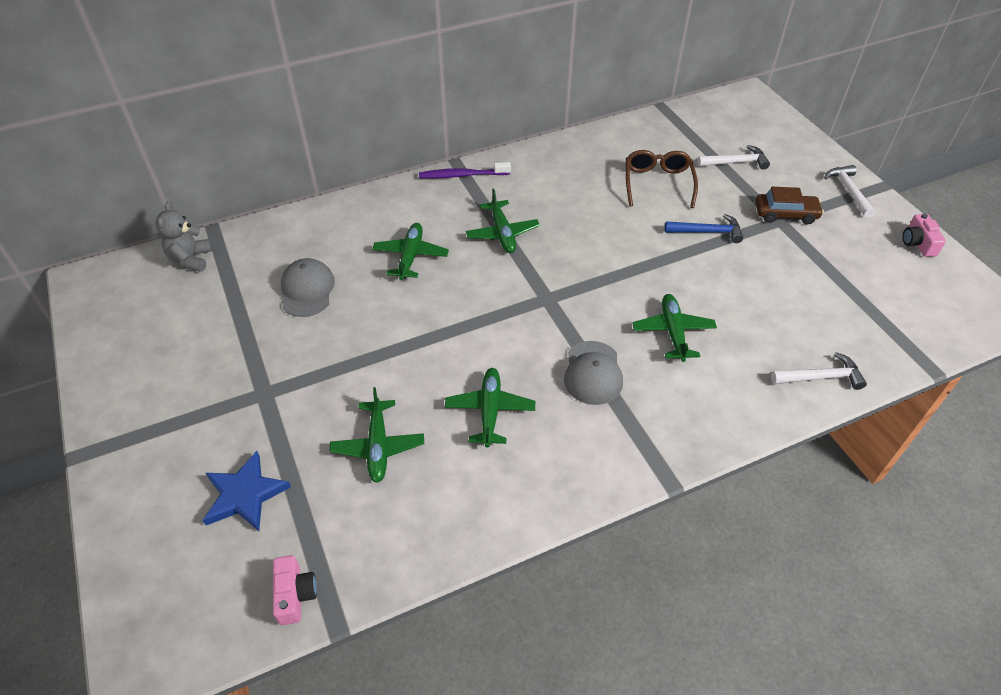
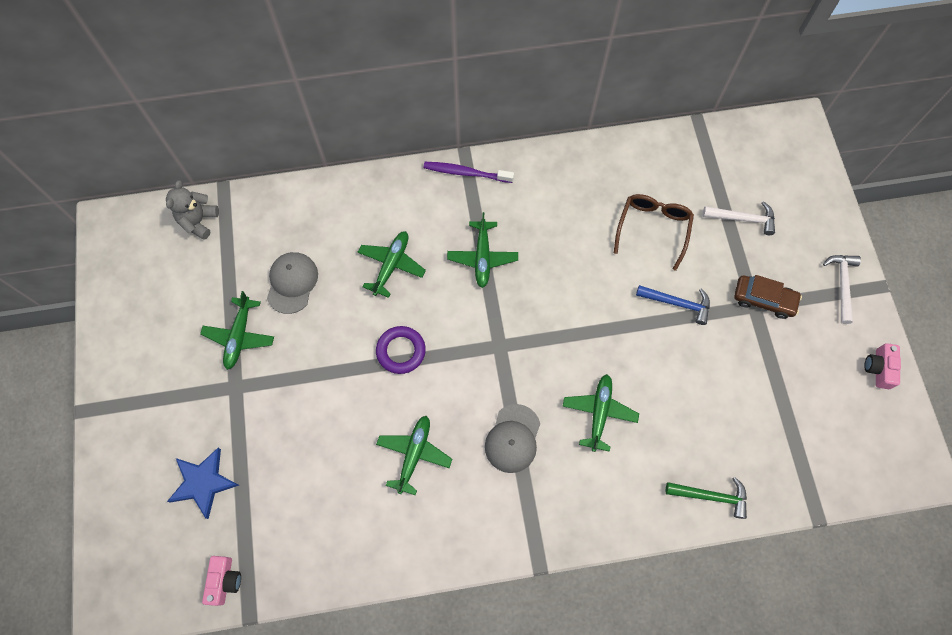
camera: 15 degrees right, 20 degrees up
green plane [330,387,424,483] -> green plane moved to [200,291,274,370]
white hammer [771,352,867,390] -> green hammer [666,477,747,519]
none -> purple ring [376,326,426,374]

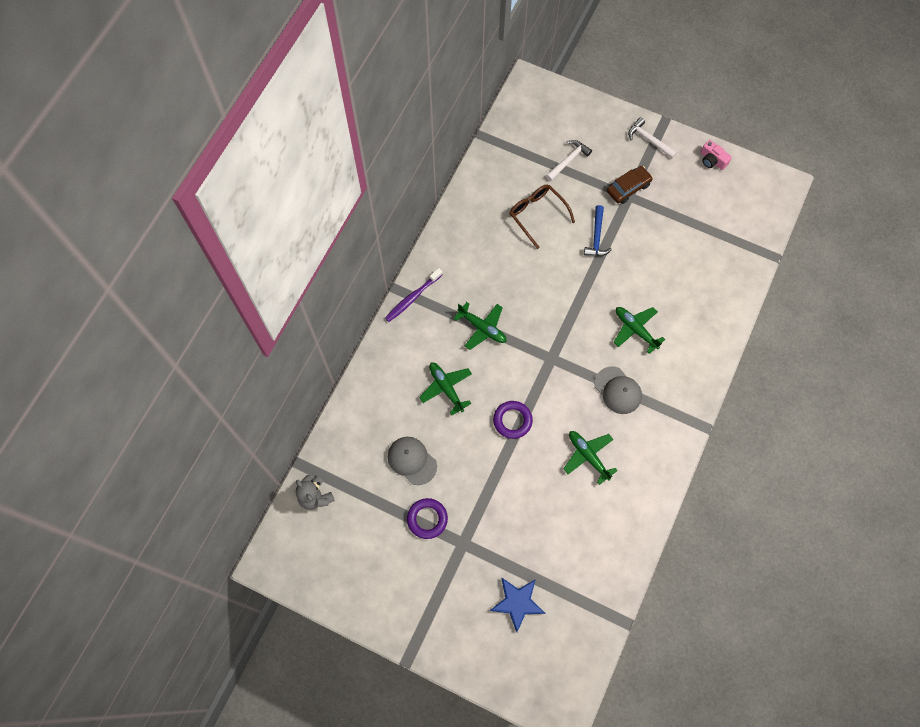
camera: 55 degrees left, 0 degrees up
green plane [200,291,274,370] -> purple ring [407,498,448,539]
pink camera [202,556,241,606] -> none
blue hammer [636,285,710,325] -> blue hammer turned 135 degrees clockwise [584,205,612,256]
green hammer [666,477,747,519] -> none

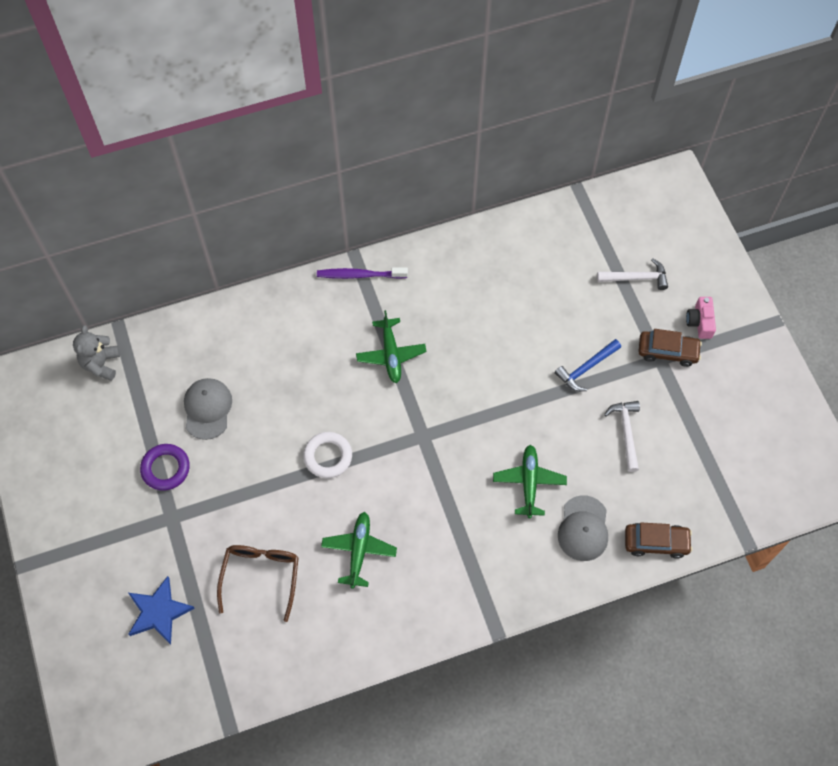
camera: 45 degrees right, 5 degrees down
green plane [419,363,472,415] -> none
purple ring [493,401,533,439] -> white ring [303,432,352,478]
brown glasses [510,184,575,249] -> brown glasses moved to [217,545,299,622]
grey cap [594,366,642,414] -> grey cap moved to [558,495,608,561]
white hammer [628,117,677,159] -> white hammer moved to [604,401,640,472]
pink camera [700,140,732,170] -> pink camera moved to [686,297,716,339]
none -> brown car [625,523,692,559]

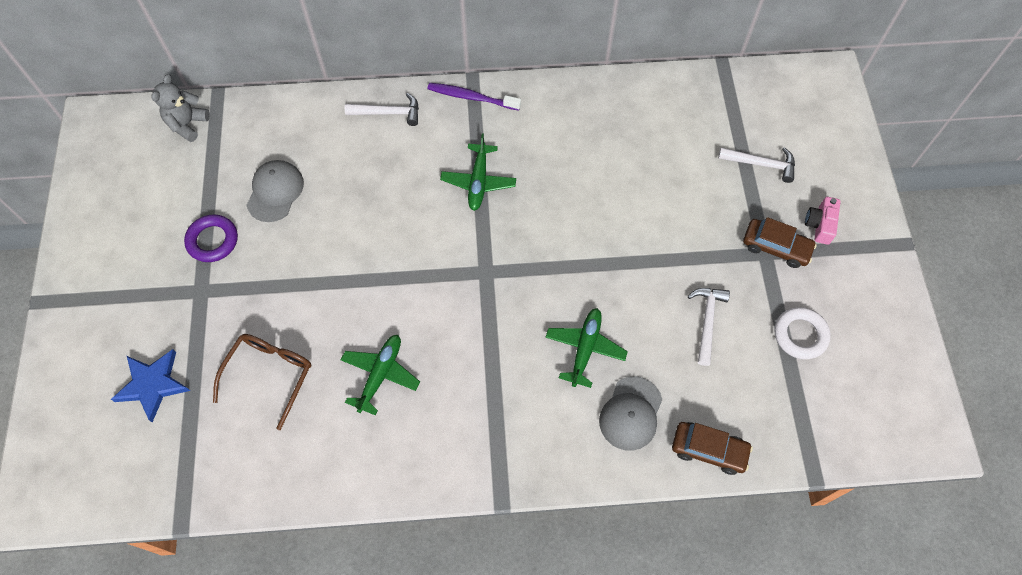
camera: 15 degrees right, 0 degrees up
white ring [303,432,352,478] -> white ring moved to [775,307,831,359]
blue hammer [555,339,621,391] -> none
none -> white hammer [345,93,419,126]

